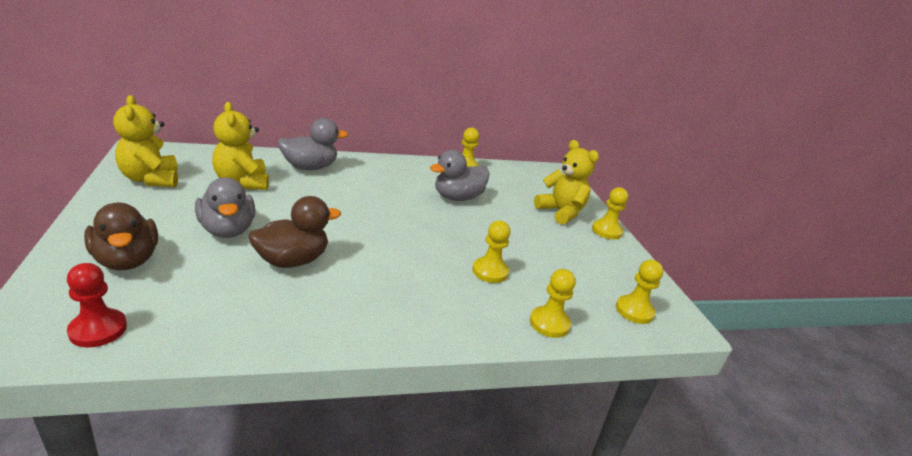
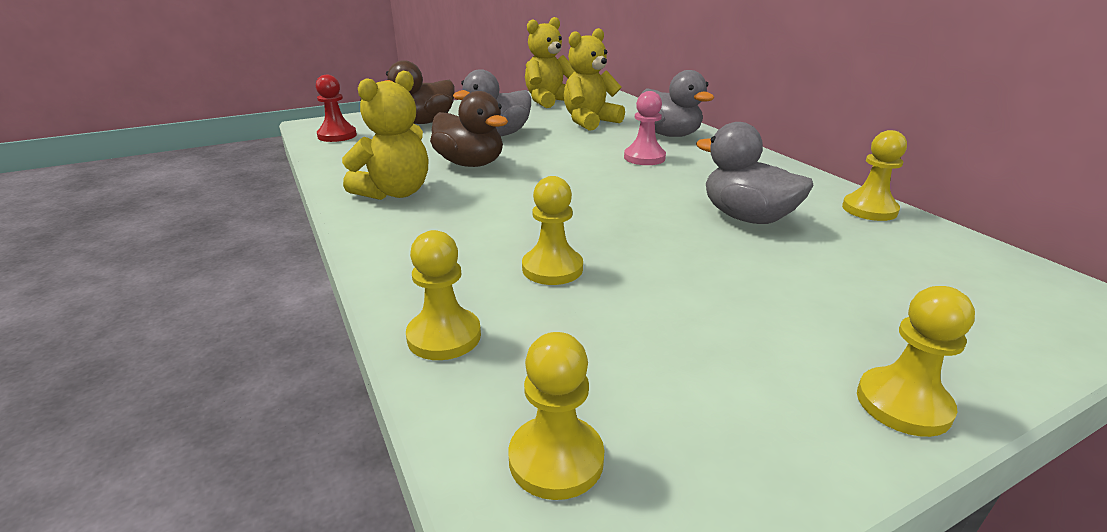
camera: 80 degrees right, 0 degrees up
yellow teddy bear [534,140,599,225] -> yellow teddy bear moved to [342,71,428,200]
none -> pink pawn [624,91,666,165]

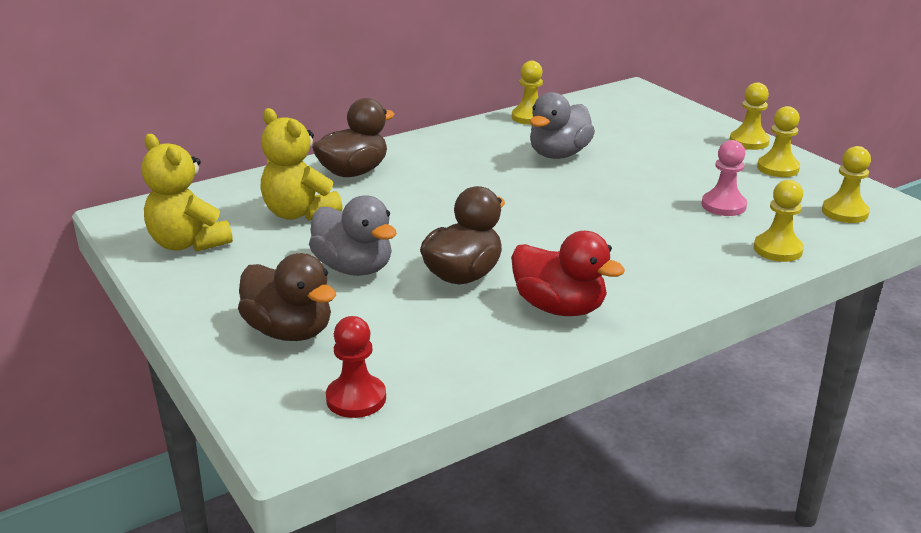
camera: 95 degrees left, 0 degrees up
yellow teddy bear [342,71,428,200] -> red duck [511,231,625,316]
yellow pawn [522,176,583,285] -> yellow pawn moved to [757,106,800,177]
pink pawn [624,91,666,165] -> pink pawn moved to [702,140,747,216]
grey duck [642,70,714,137] -> brown duck [312,98,395,177]

